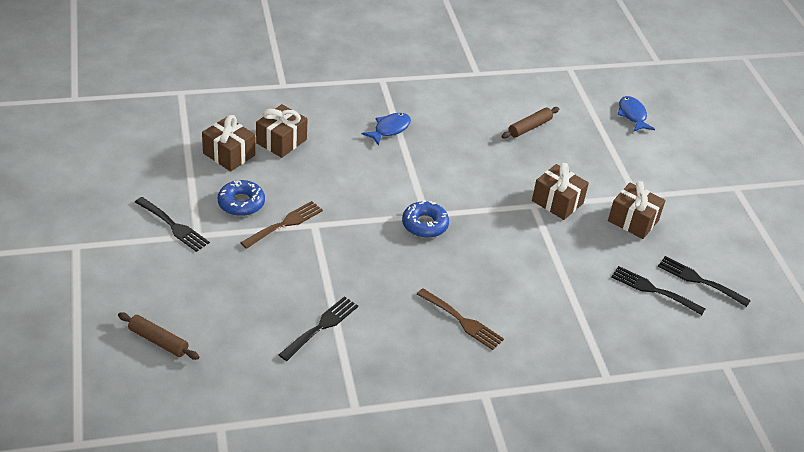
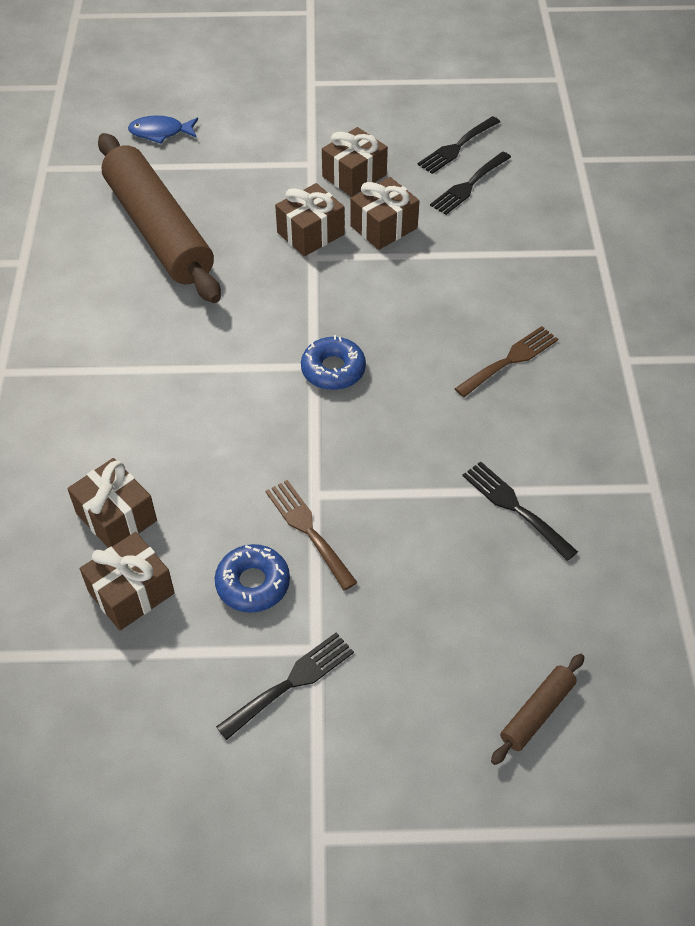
camera: 75 degrees left, 10 degrees up
blue fish [362,113,411,146] -> none
brown rolling pin [501,107,559,139] -> brown rolling pin [98,133,221,303], size x2.47
none -> brown gift [350,177,419,250]

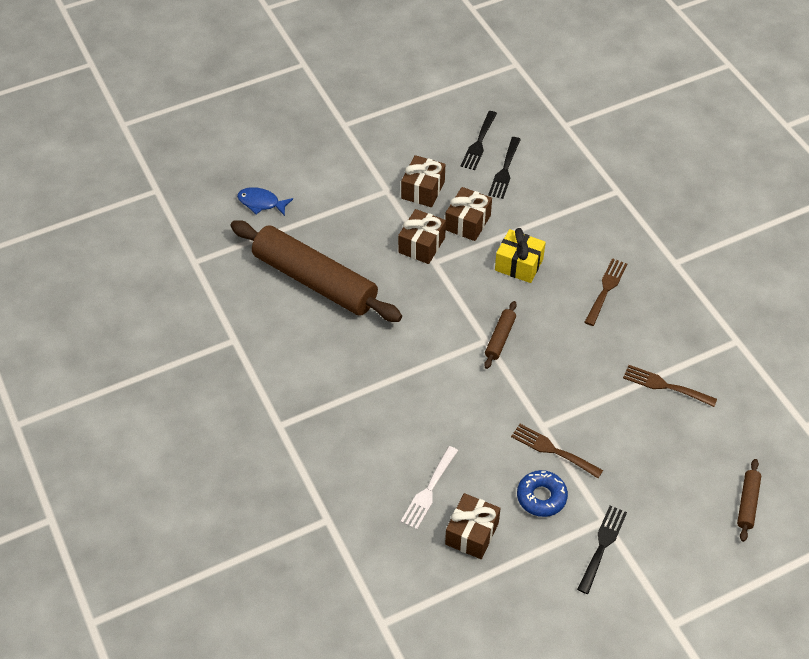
camera: 25 degrees left, 0 degrees up
brown gift [67,458,157,548] -> white fork [400,446,458,530]
blue fish [128,116,198,144] -> blue fish turned 45 degrees clockwise [237,187,293,216]
blue donut [301,335,366,390] -> brown rolling pin [484,301,517,369]
black fork [462,461,578,561] -> brown fork [623,365,717,407]
none -> yellow gift [495,228,546,283]

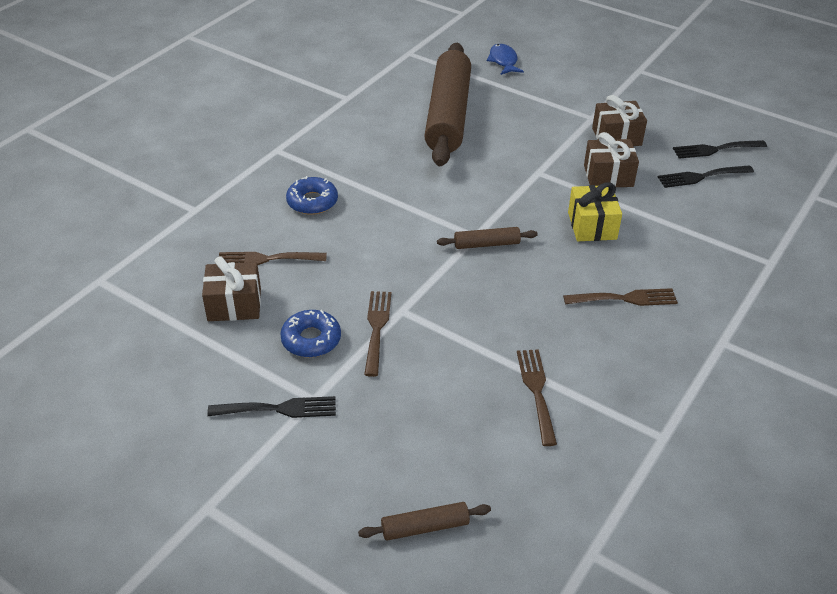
camera: 60 degrees right, 10 degrees down
brown gift [398,209,446,264] -> none
white fork [400,446,458,530] -> brown fork [218,252,327,265]
none -> blue donut [286,176,338,215]

